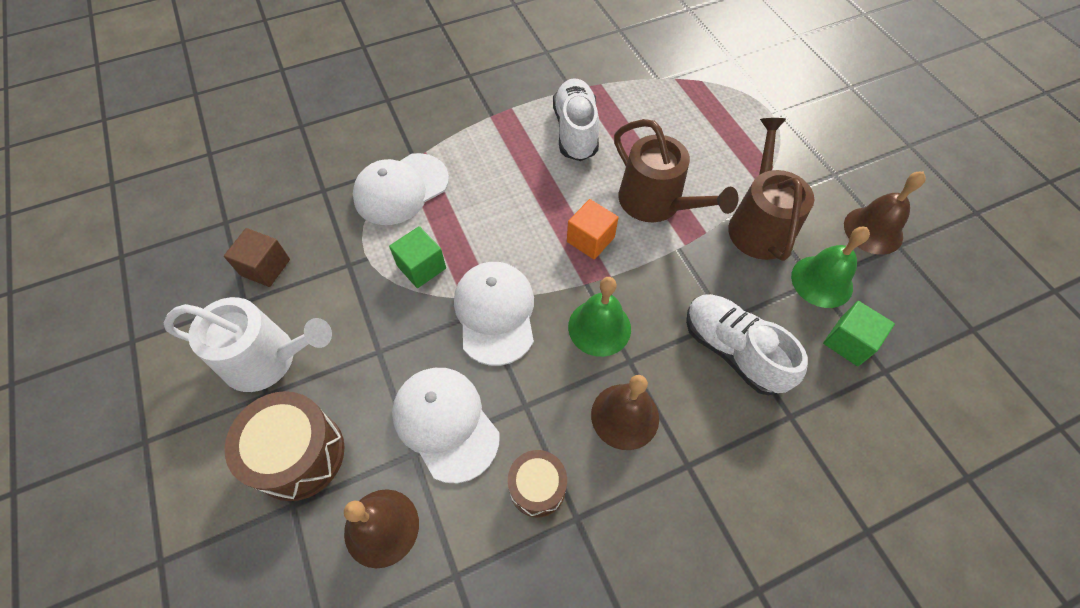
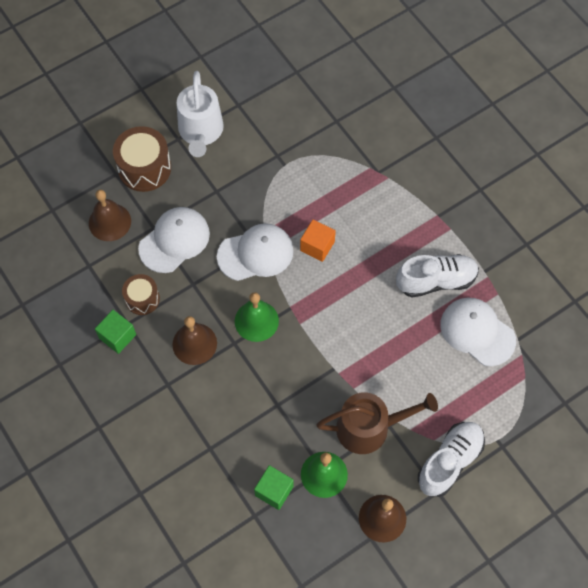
camera: 80 degrees right, 5 degrees up
brown cube [224,228,290,287] -> none
white cap [353,153,449,225] -> white cap moved to [440,298,516,366]
green cube [389,226,446,288] -> green cube moved to [95,310,136,354]
orange cube [567,199,619,260] -> orange cube moved to [300,219,336,262]
brown watering can [614,119,738,222] -> none
white shoe [686,294,808,395] -> white shoe moved to [418,422,485,497]

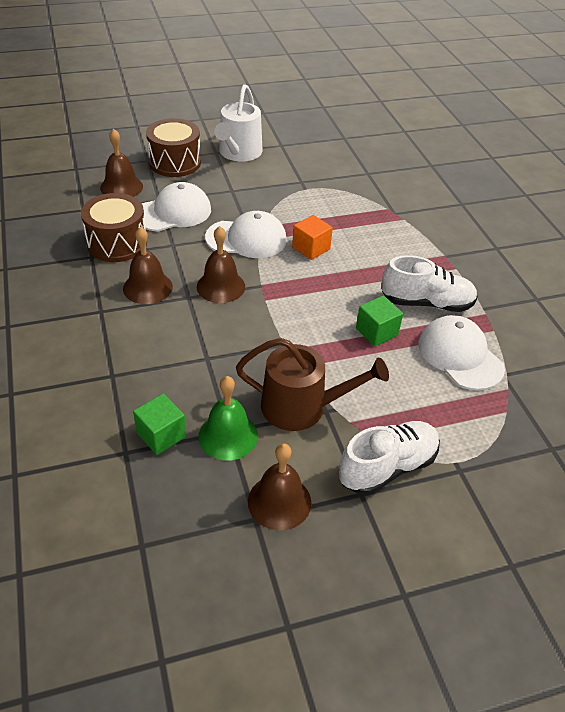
camera: 15 degrees right, 20 degrees down
green cube [95,310,136,354] -> green cube moved to [356,296,403,346]
brown drum [122,274,160,315] -> brown drum [81,193,147,262], size x1.63
green bell [235,292,279,342] -> brown bell [197,226,245,303]

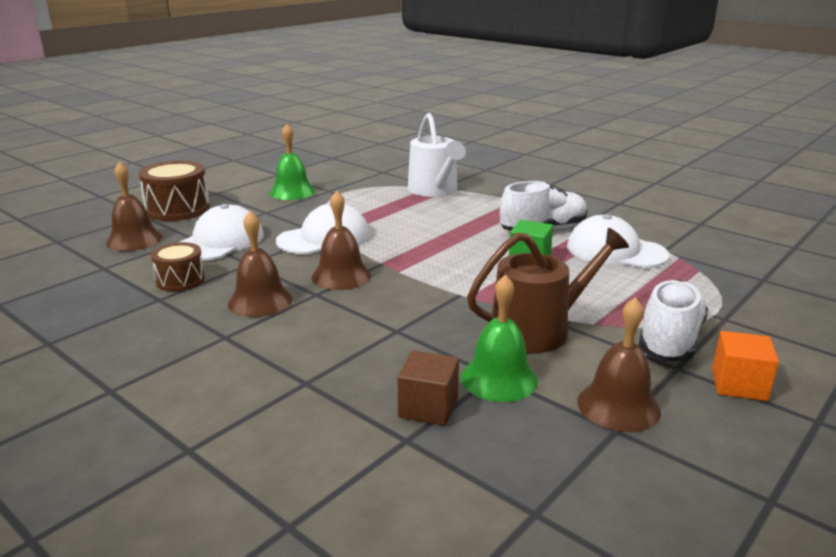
camera: 30 degrees left, 20 degrees down
brown drum [81,193,147,262] -> brown drum [151,242,205,291], size x0.61
green cube [133,394,186,455] -> brown cube [398,351,459,426]
white watering can [215,84,263,162] -> white watering can moved to [408,113,466,197]
orange cube [292,215,333,260] -> orange cube moved to [712,331,779,401]
none -> green bell [269,124,315,200]

